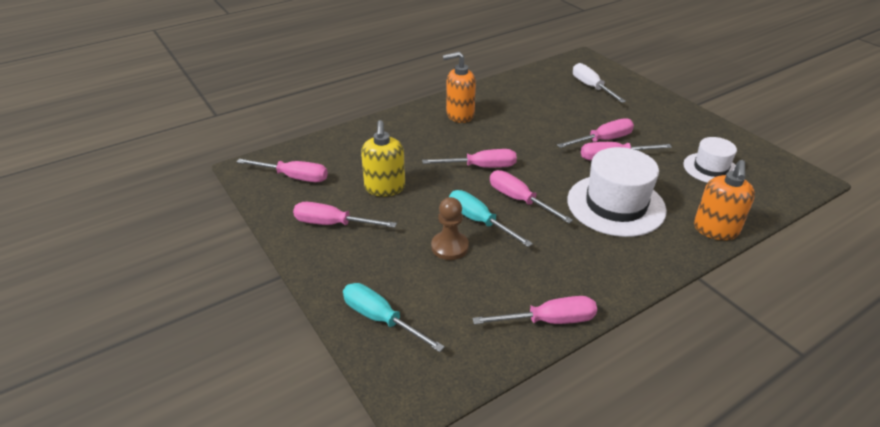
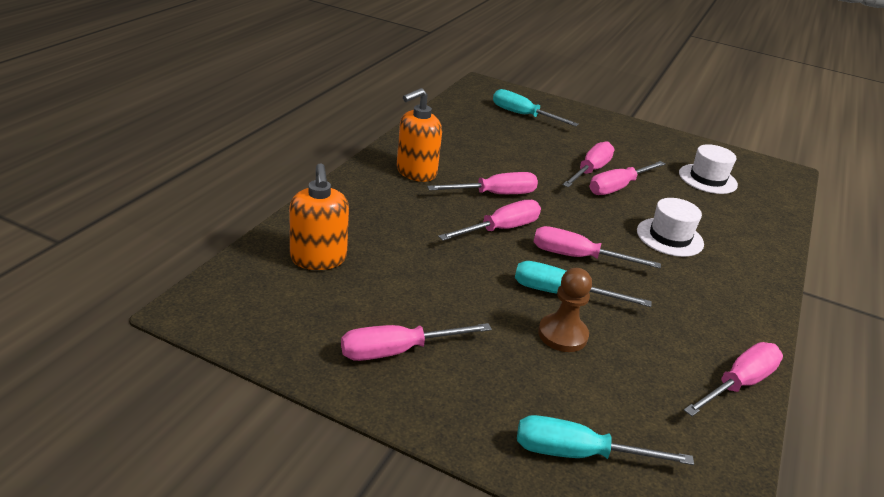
camera: 35 degrees left, 5 degrees down
pink screwdriver [237,159,328,182] -> pink screwdriver moved to [427,172,538,194]
yellow soap dispenser [361,120,405,196] -> none
white hat [567,147,667,237] -> white hat [637,198,704,257], size x0.59
white screwdriver [573,63,626,103] -> turquoise screwdriver [493,89,579,126]
orange soap dispenser [694,160,755,240] -> orange soap dispenser moved to [289,163,349,270]

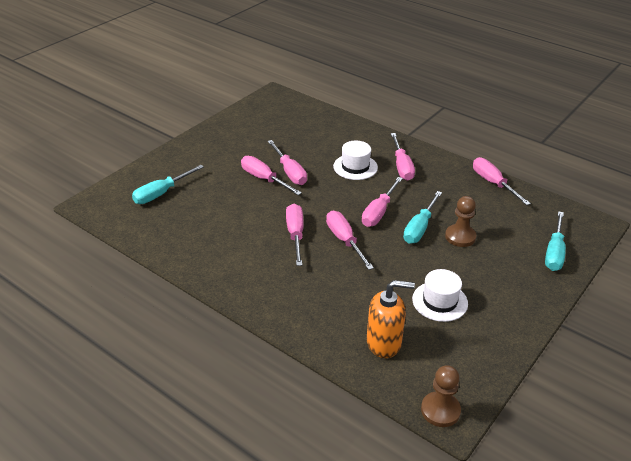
camera: 75 degrees left, 5 degrees up
pink screwdriver [341,323,492,361] -> pink screwdriver moved to [391,133,415,181]
orange soap dispenser [397,88,442,182] -> none
white hat [679,144,738,194] -> white hat moved to [412,269,468,322]
none -> brown pawn [421,365,461,427]

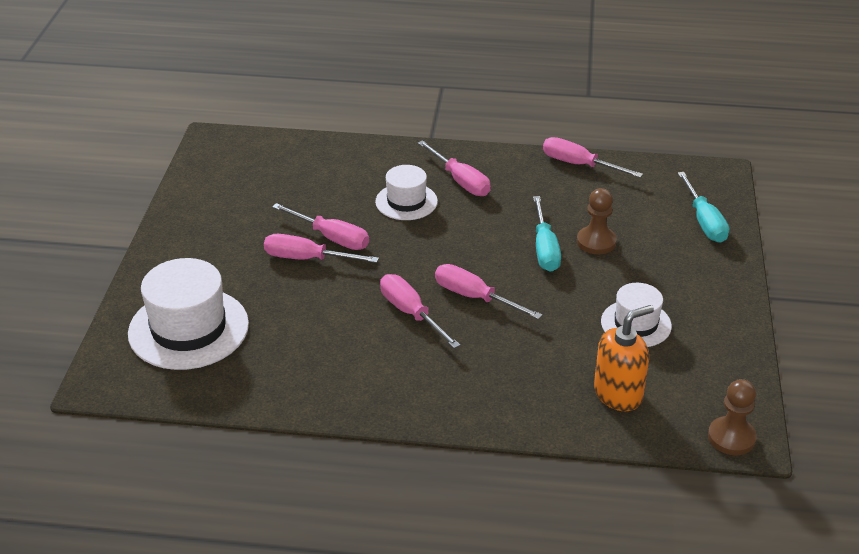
camera: 30 degrees left, 0 degrees up
turquoise screwdriver [132,165,204,204] -> white hat [128,258,249,370]
pink screwdriver [362,177,403,227] -> none

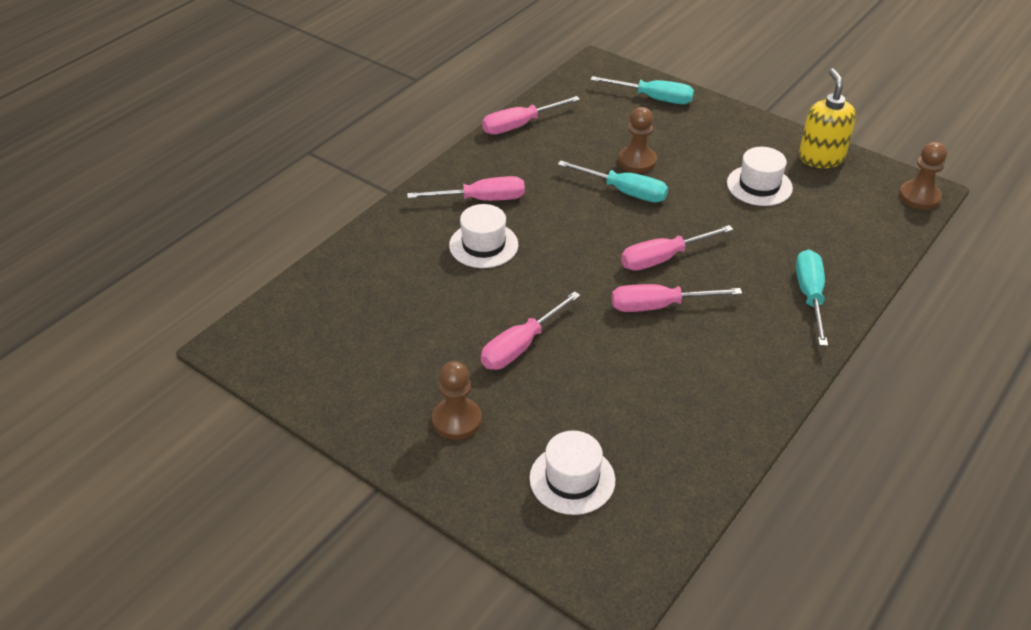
camera: 60 degrees left, 5 degrees up
white hat [128,258,249,370] -> white hat [529,431,615,515], size x0.59
pink screwdriver [272,203,369,250] -> none
orange soap dispenser [594,305,654,411] -> none
none -> brown pawn [432,361,482,440]
none -> turquoise screwdriver [796,249,828,346]
none -> yellow soap dispenser [799,68,856,168]

